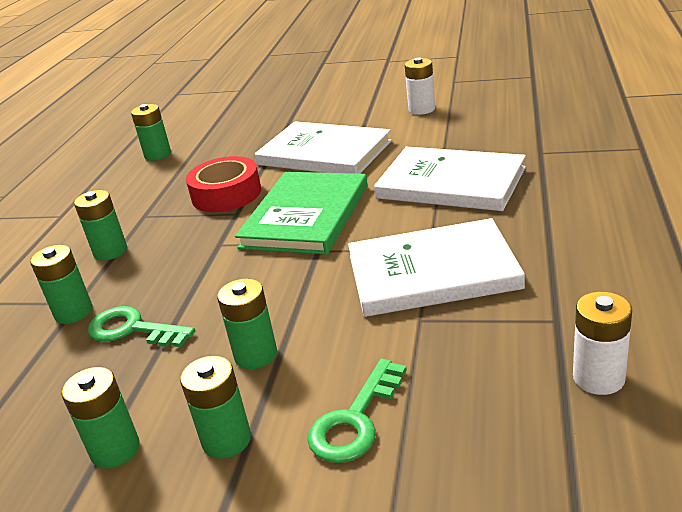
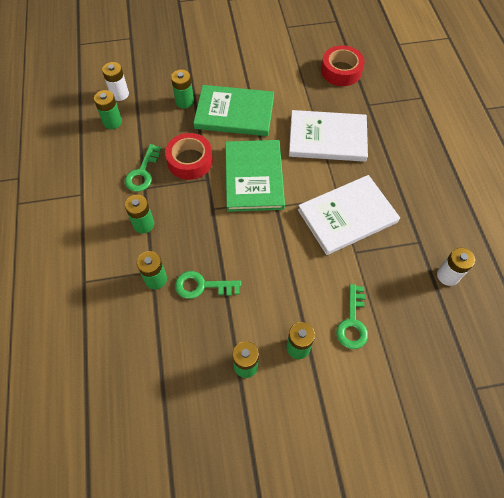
camera: 25 degrees left, 30 degrees up
green battery [217,279,277,369] -> green battery moved to [171,70,194,109]
white book [255,121,392,174] -> green book [193,85,274,136]
white battery [405,58,435,115] -> white battery moved to [102,62,129,101]
none -> green key [125,144,161,192]
none -> red tape [321,45,365,86]

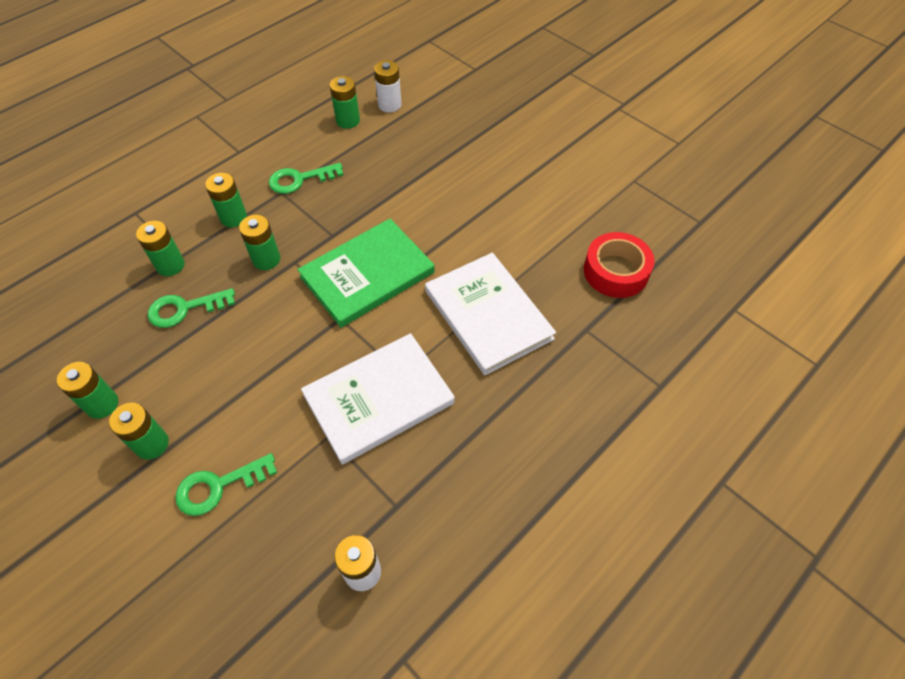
camera: 55 degrees right, 5 degrees down
red tape [165,133,213,180] -> none
green battery [171,70,194,109] -> green battery moved to [239,215,280,270]
green key [175,271,241,299] -> green key turned 75 degrees counterclockwise [148,288,235,328]
green book [193,85,274,136] -> none
white book [298,175,400,255] -> white book turned 60 degrees counterclockwise [301,333,455,465]

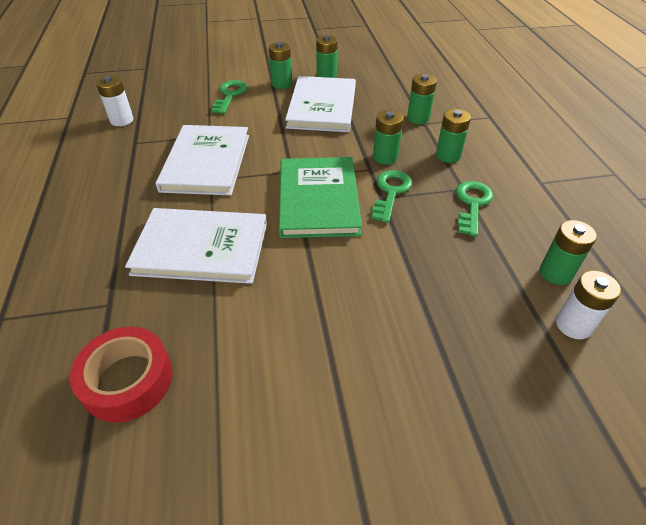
camera: 125 degrees right, 10 degrees down
green key [148,288,235,328] -> green key moved to [372,170,412,223]
none -> white book [285,76,356,132]

